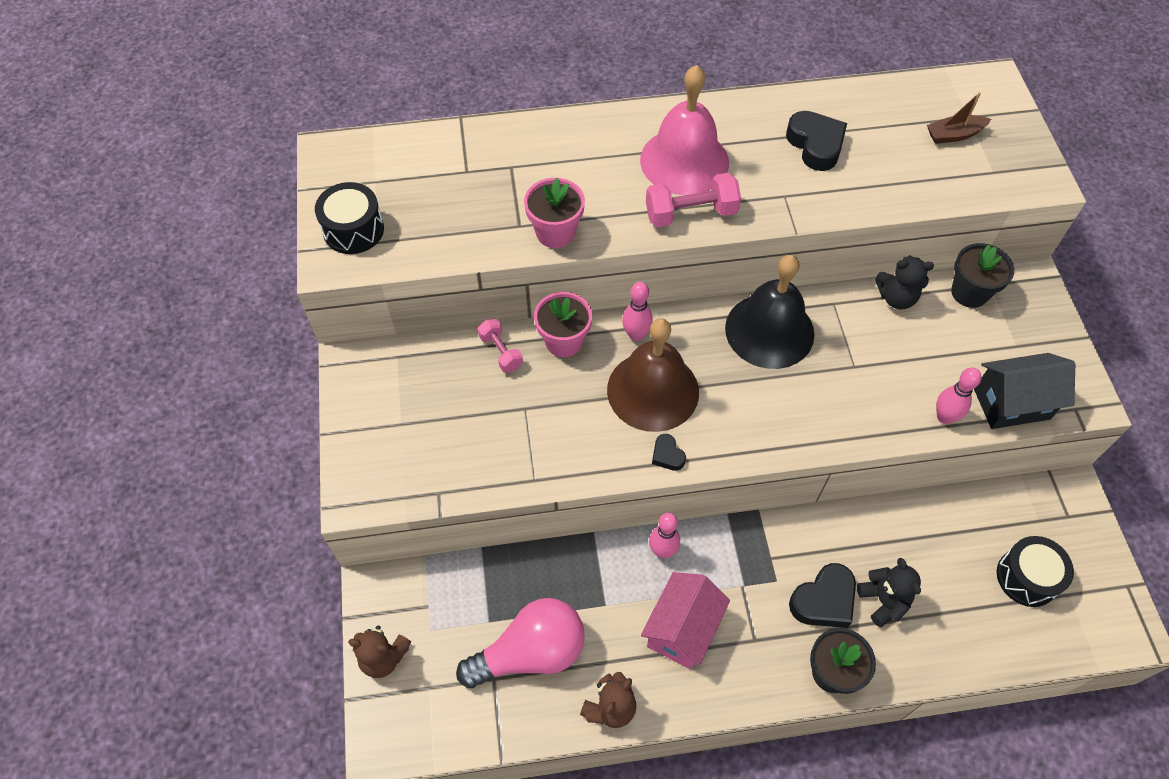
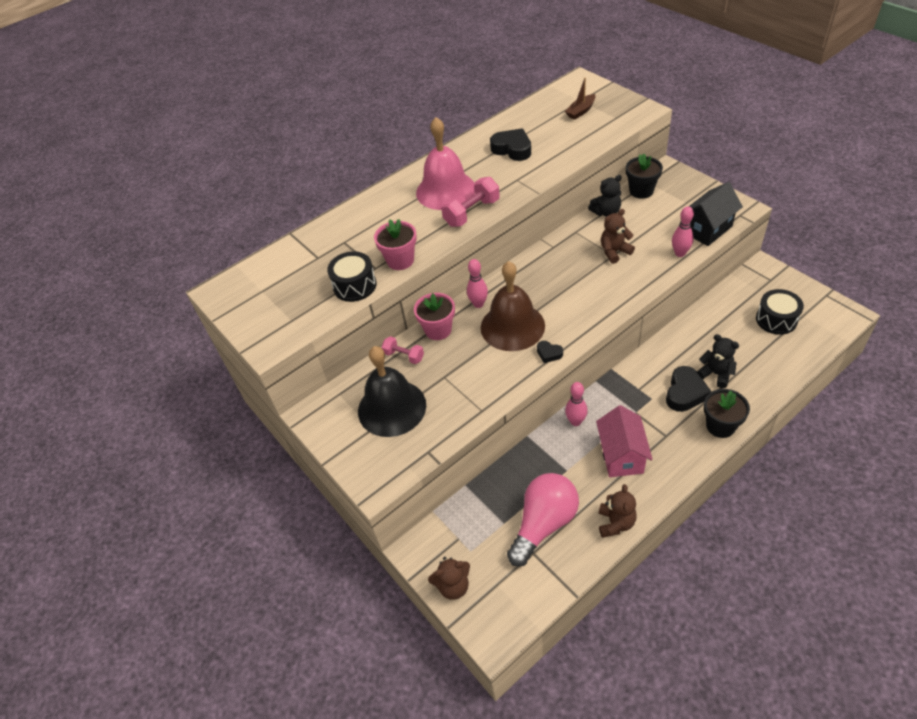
camera: 25 degrees left, 10 degrees down
black drum [315,182,384,254] -> black drum moved to [327,251,377,302]
black bell [725,255,815,369] -> black bell moved to [358,346,426,437]
none -> brown teddy bear [601,209,635,264]

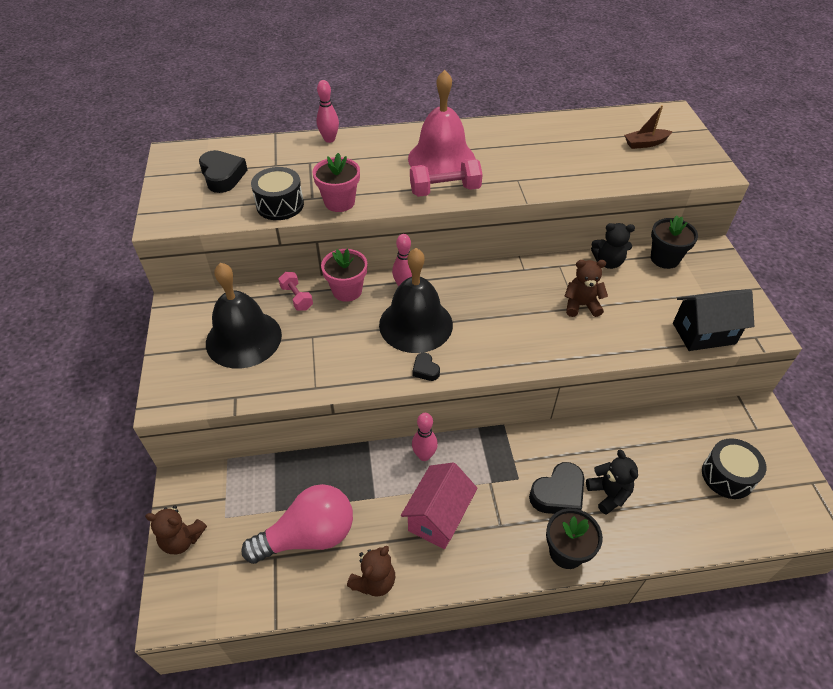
camera: 25 degrees right, 0 degrees up
brown bell [481,261,545,351] -> black bell [379,248,453,353]
black heart [490,129,531,161] -> black heart moved to [199,150,248,193]
pink bowling pin [672,206,694,257] -> pink bowling pin moved to [316,80,339,143]

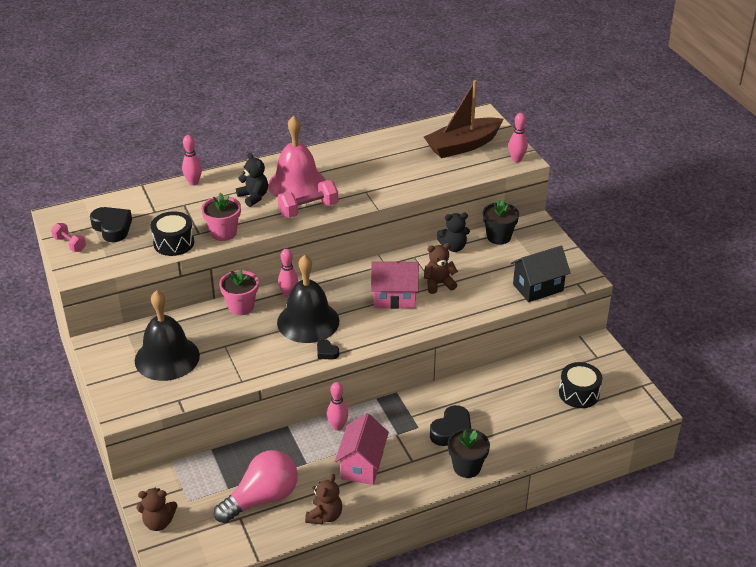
camera: 15 degrees left, 10 degrees down
pink dumbbell [278,272,313,311] -> pink dumbbell moved to [51,223,86,252]
black teddy bear [586,450,638,515] -> black teddy bear moved to [236,153,268,207]
brown boat [624,105,673,149] -> brown boat [424,80,503,158], size x2.07
none -> pink house [371,262,419,309]
none -> pink bowling pin [508,113,528,162]

